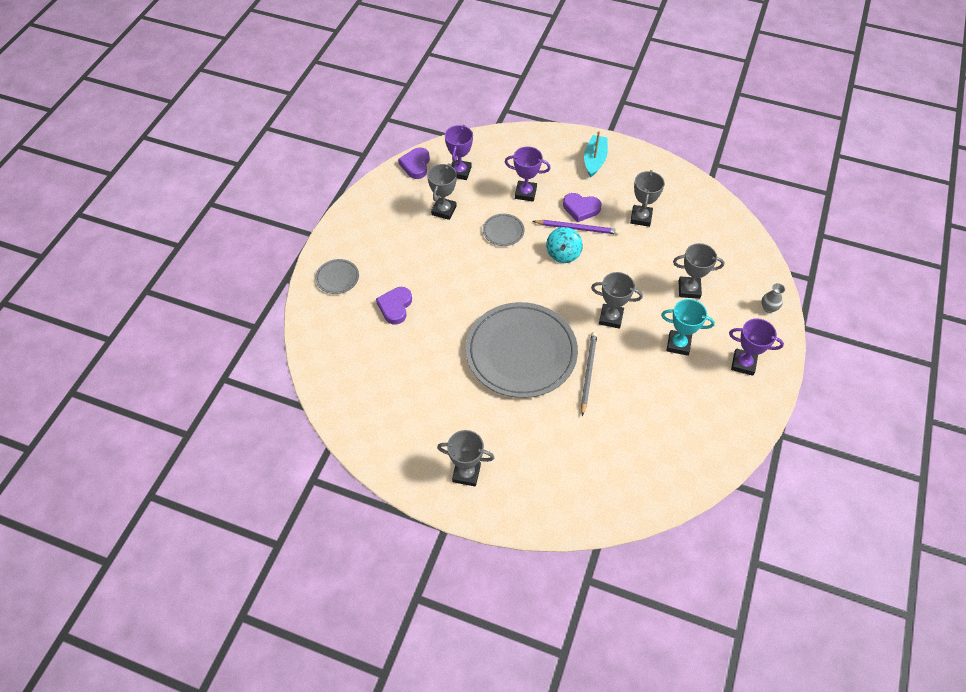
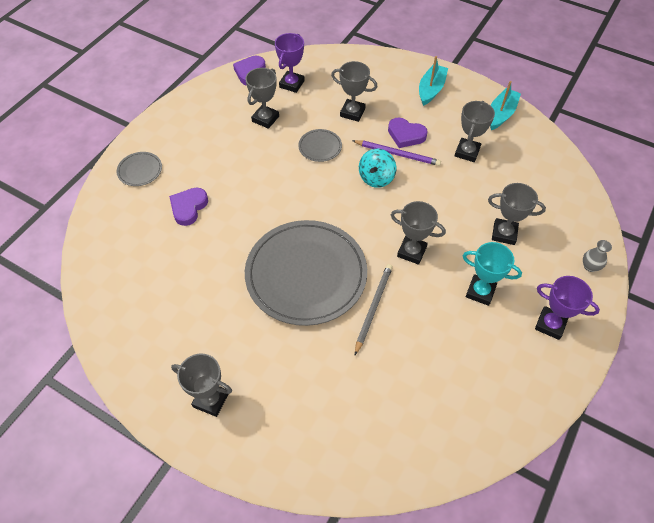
camera: 10 degrees right, 0 degrees up
purple trophy [505,146,551,201] -> grey trophy [331,61,377,122]
none -> turquoise boat [490,81,521,130]

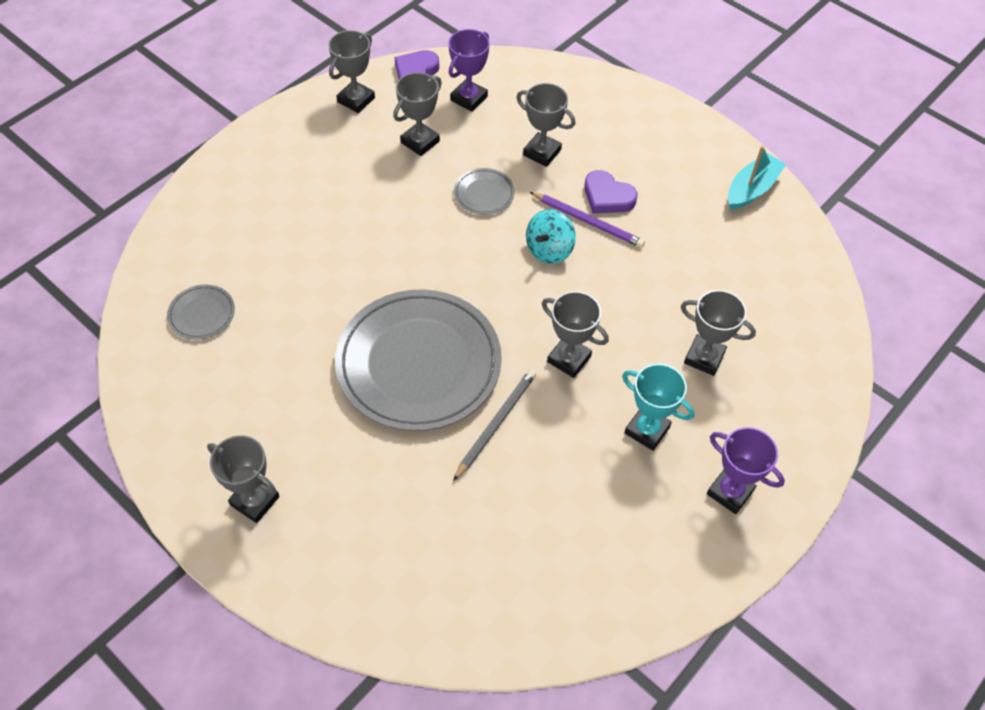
camera: 10 degrees right, 0 degrees up
grey plate [117,152,162,186] -> grey plate moved to [167,285,235,340]
purple heart [169,188,208,226] -> none
turquoise boat [419,56,448,106] -> none
grey trophy [455,101,495,162] -> grey trophy moved to [329,30,375,113]
grey vase [583,240,612,272] -> none

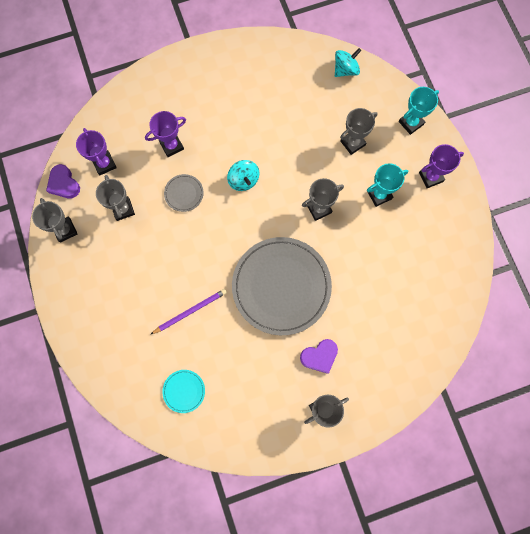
camera: 60 degrees left, 20 degrees up
grey plate [167,285,235,340] -> turquoise plate [162,370,205,413]
grey pencil [453,370,536,481] -> none
grey trophy [516,83,576,167] -> purple trophy [145,111,186,157]
purple pencil [530,192,645,248] -> purple pencil moved to [150,289,227,335]
purple heart [584,170,637,214] -> purple heart moved to [300,339,338,374]
turquoise boat [728,146,786,210] -> none
none -> turquoise spinning top [335,48,362,77]
none -> turquoise trophy [399,87,439,135]

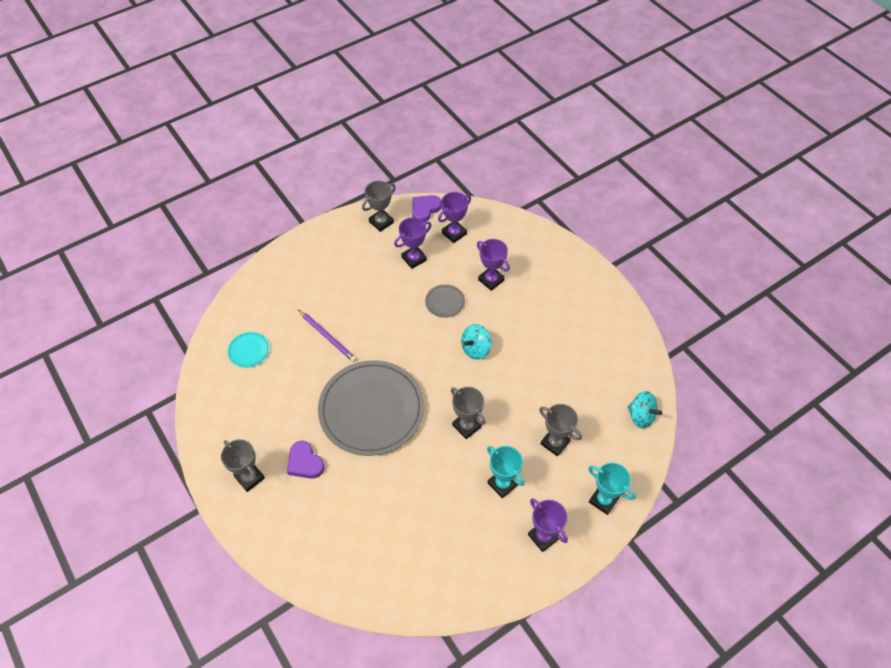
camera: 75 degrees right, 20 degrees down
grey trophy [96,175,135,221] -> purple trophy [394,217,431,269]

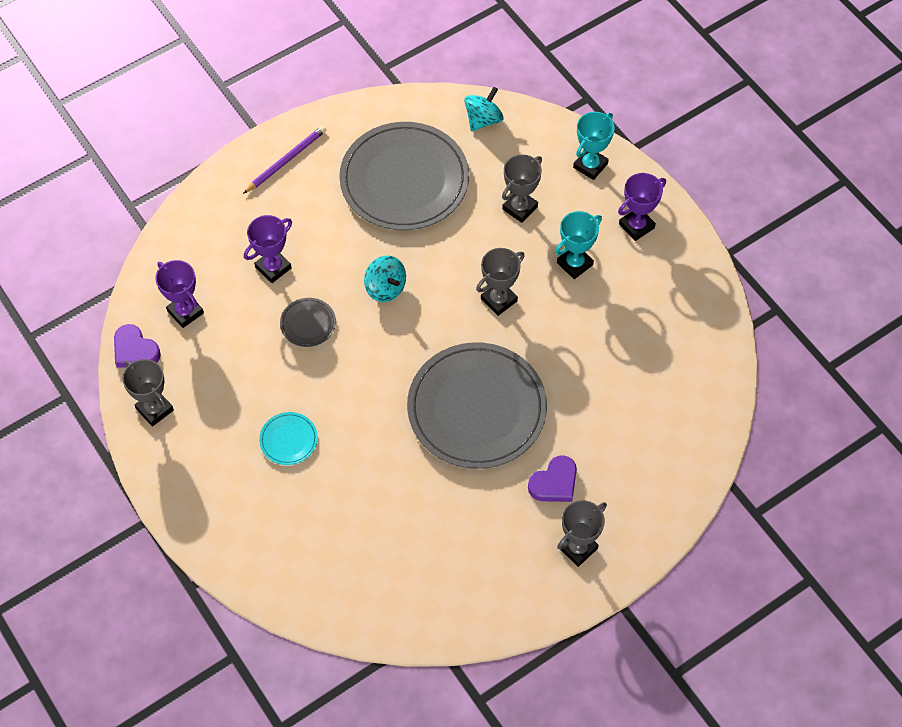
camera: 90 degrees left, 5 degrees up
turquoise plate [227,332,270,368] -> turquoise plate moved to [259,412,318,465]
purple pencil [298,310,357,362] -> purple pencil moved to [243,126,326,194]
purple trophy [394,217,431,269] -> none
none -> grey plate [339,122,469,231]

